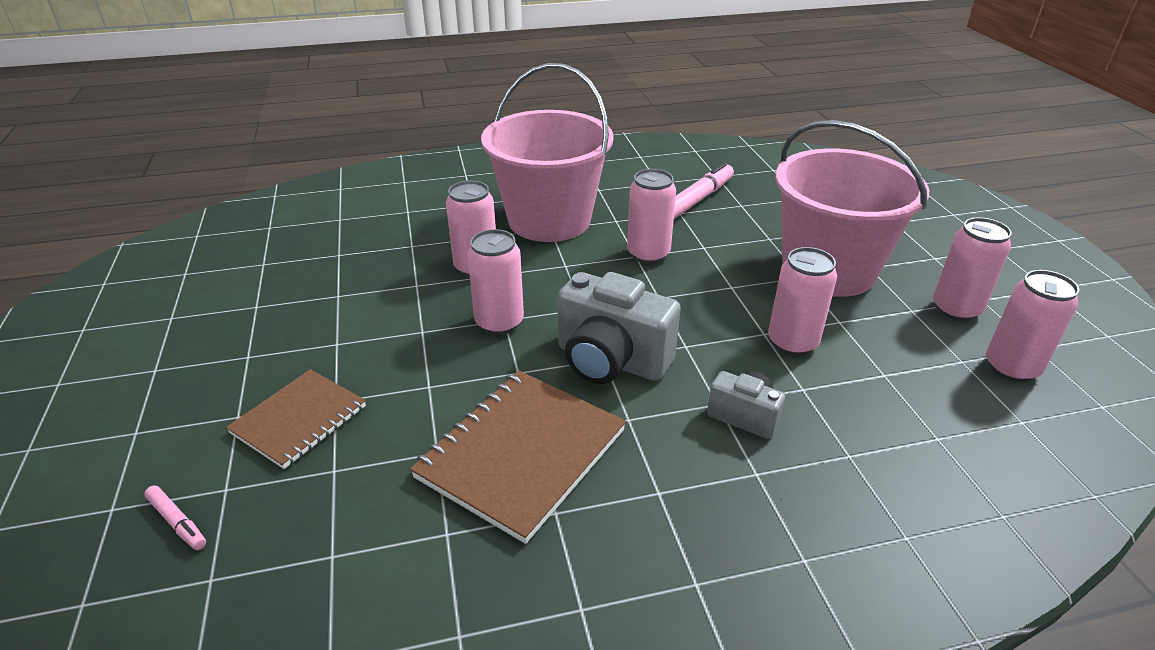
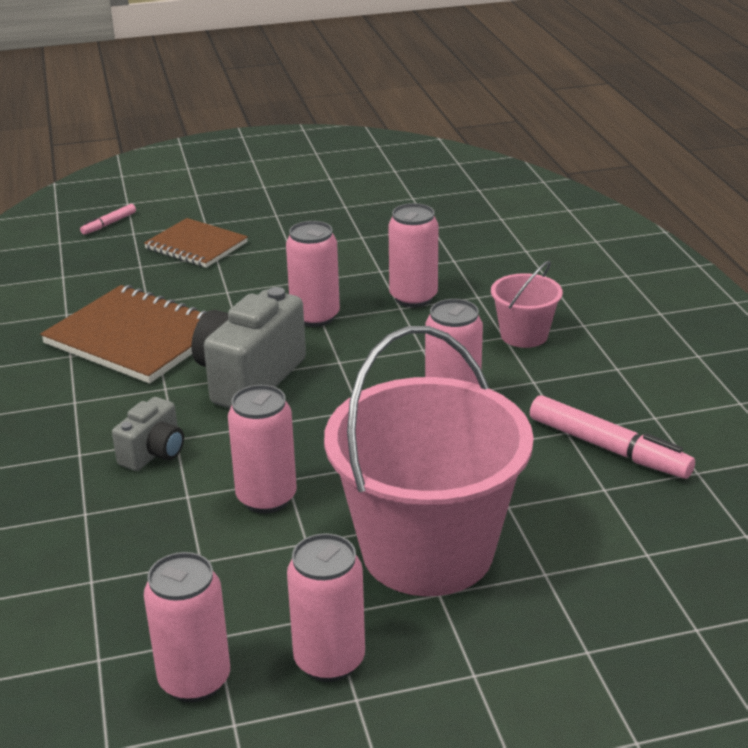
camera: 90 degrees right, 5 degrees down
pink bucket [481,63,614,242] -> pink bucket [491,261,563,348], size x0.45

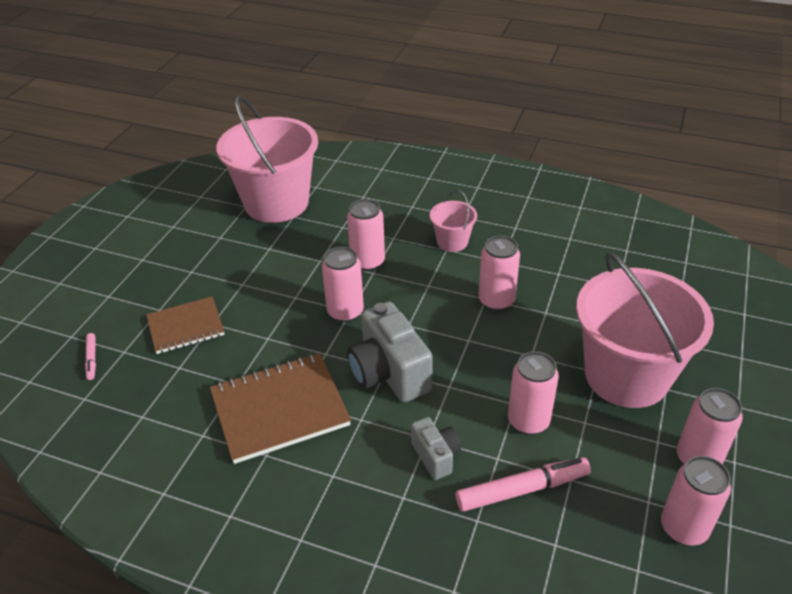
camera: 55 degrees left, 10 degrees up
pink marker [530,395,695,479] -> pink marker moved to [456,457,591,511]
none -> pink bucket [216,95,318,223]

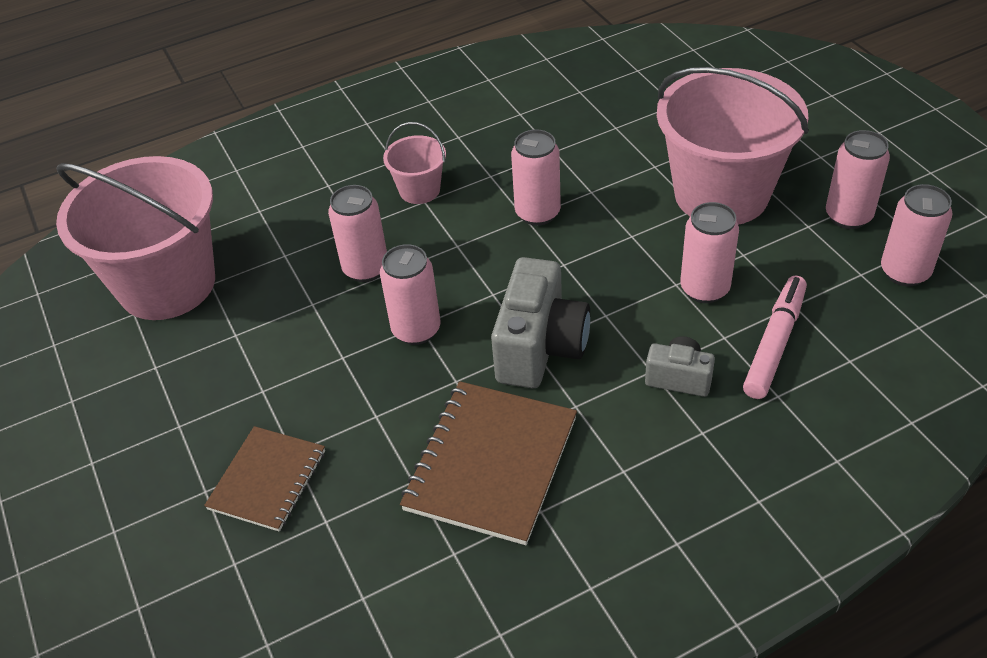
camera: 45 degrees left, 5 degrees up
pink marker [85,333,96,380] -> none
grey camera [347,302,433,402] -> grey camera turned 90 degrees counterclockwise [491,257,590,388]

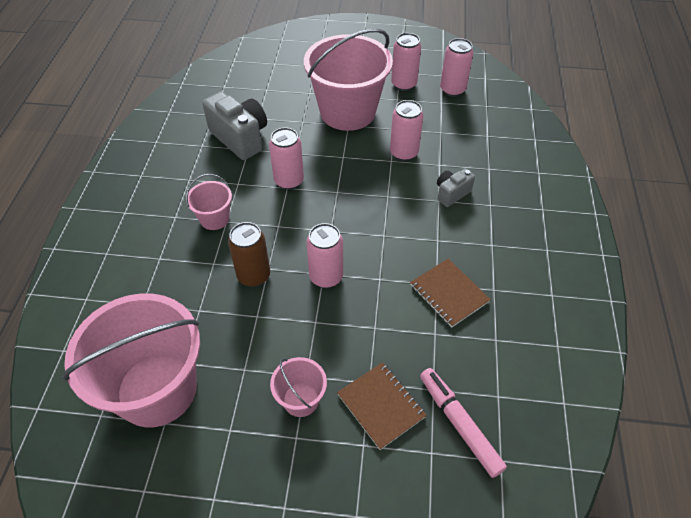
camera: 60 degrees left, 5 degrees up
pink can [328,185,387,282] -> brown can [228,222,270,287]
brown notebook [400,381,577,545] -> brown notebook [410,259,491,328], size x0.64
grey camera [491,257,590,388] -> grey camera moved to [202,92,267,160]
pink marker [743,276,807,399] -> pink marker moved to [420,368,507,478]
none -> pink bucket [270,357,327,417]

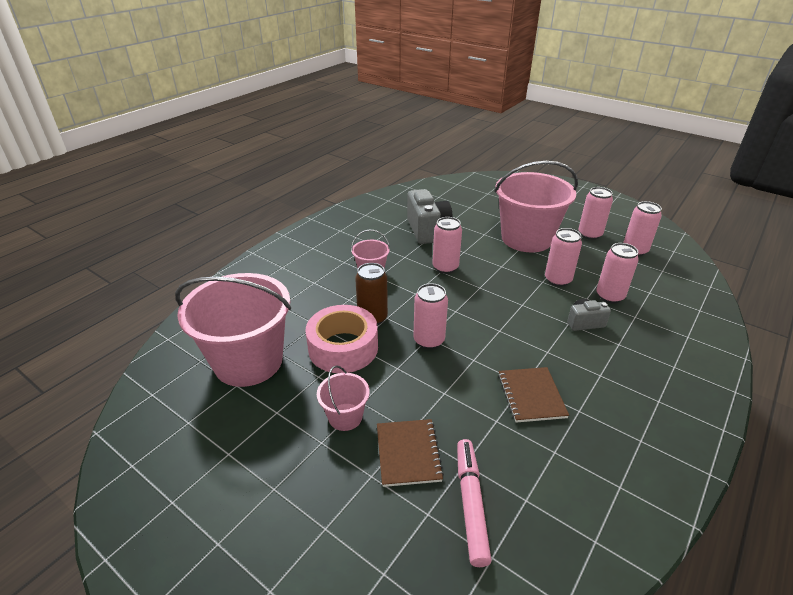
camera: 30 degrees right, 15 degrees down
none -> pink tape [306,305,378,373]
none -> pink can [596,243,639,304]

